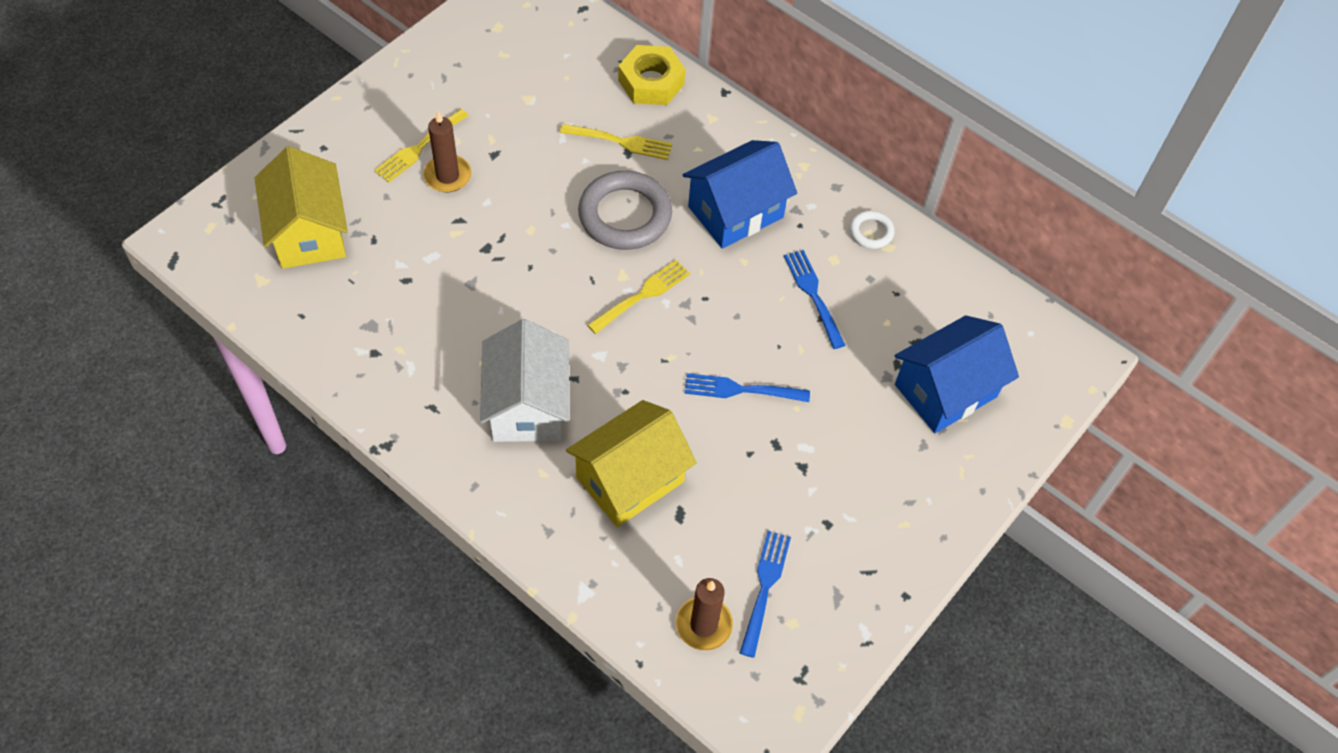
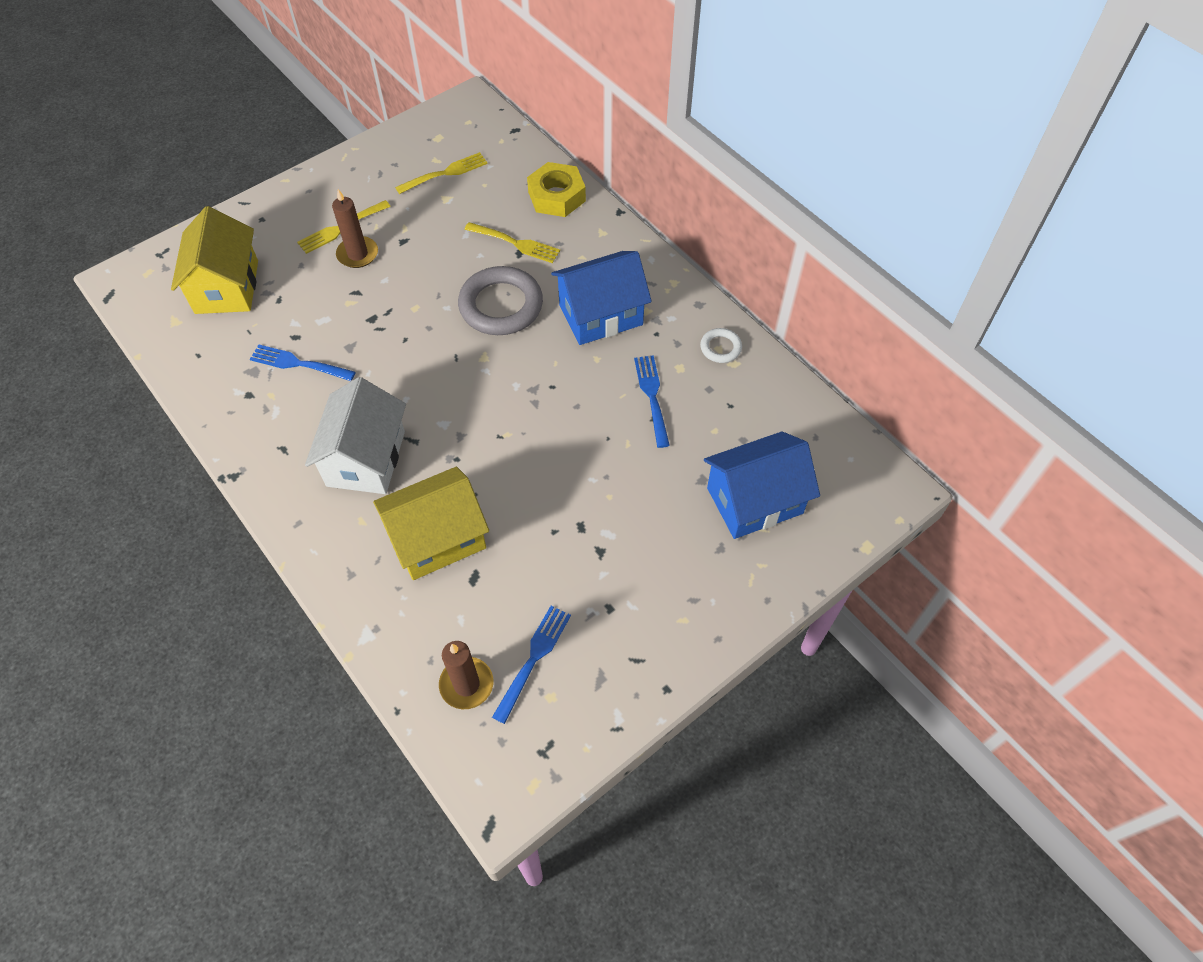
camera: 15 degrees right, 0 degrees up
yellow fork [587,260,690,334] -> yellow fork moved to [395,152,488,194]
blue fork [685,373,810,402] -> blue fork moved to [250,344,356,381]

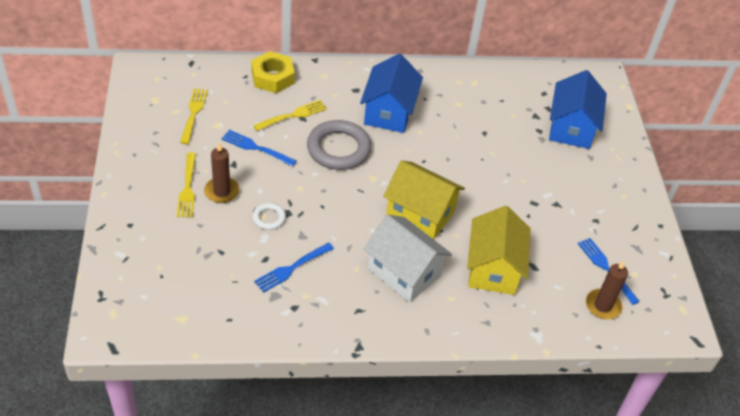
camera: 60 degrees left, 10 degrees down
yellow house [171,206,258,314] -> yellow house moved to [383,160,465,239]
blue fork [634,355,670,448] -> blue fork moved to [221,130,297,167]
white ring [700,328,742,363] -> white ring moved to [253,203,286,230]

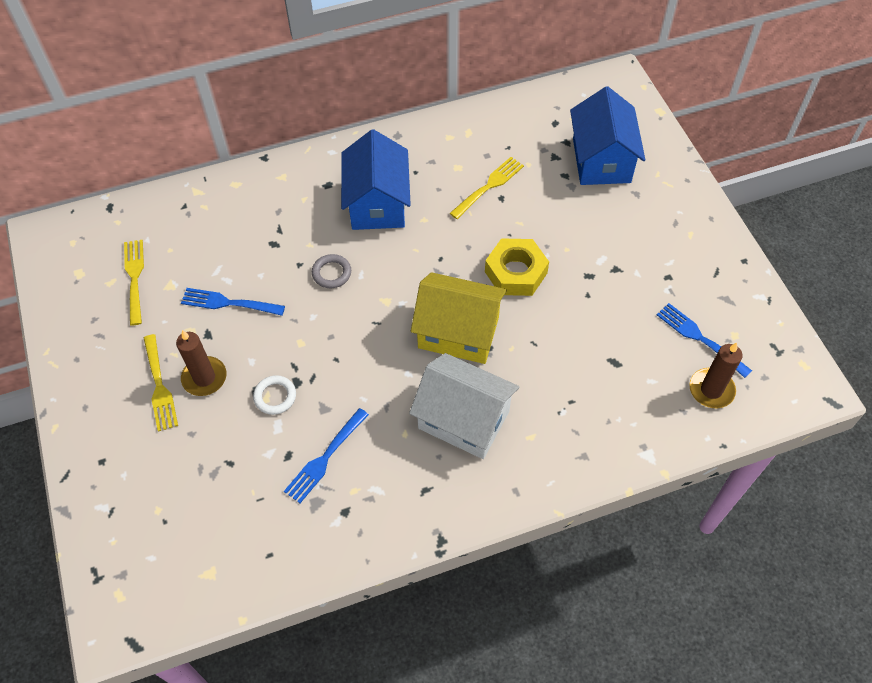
camera: 10 degrees left, 10 degrees up
yellow nut [251,51,295,93] -> yellow nut moved to [485,238,549,296]
yellow fork [253,100,327,131] -> yellow fork moved to [450,157,524,219]
grey ring [307,120,371,170] -> grey ring [312,254,351,288], size x0.48
yellow house [467,206,531,295] -> none

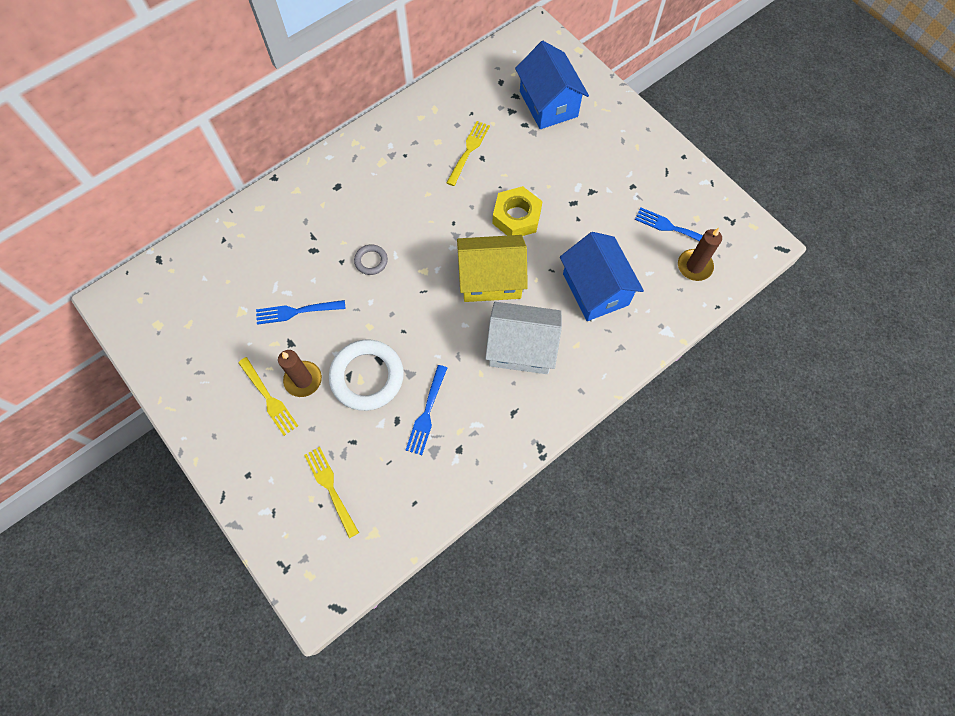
camera: 20 degrees left, 10 degrees up
yellow fork [124,240,144,326] -> yellow fork moved to [304,447,359,538]
white ring [253,375,296,415] -> white ring [329,339,404,411], size x2.08
blue house [341,129,411,230] -> blue house moved to [560,232,644,321]

